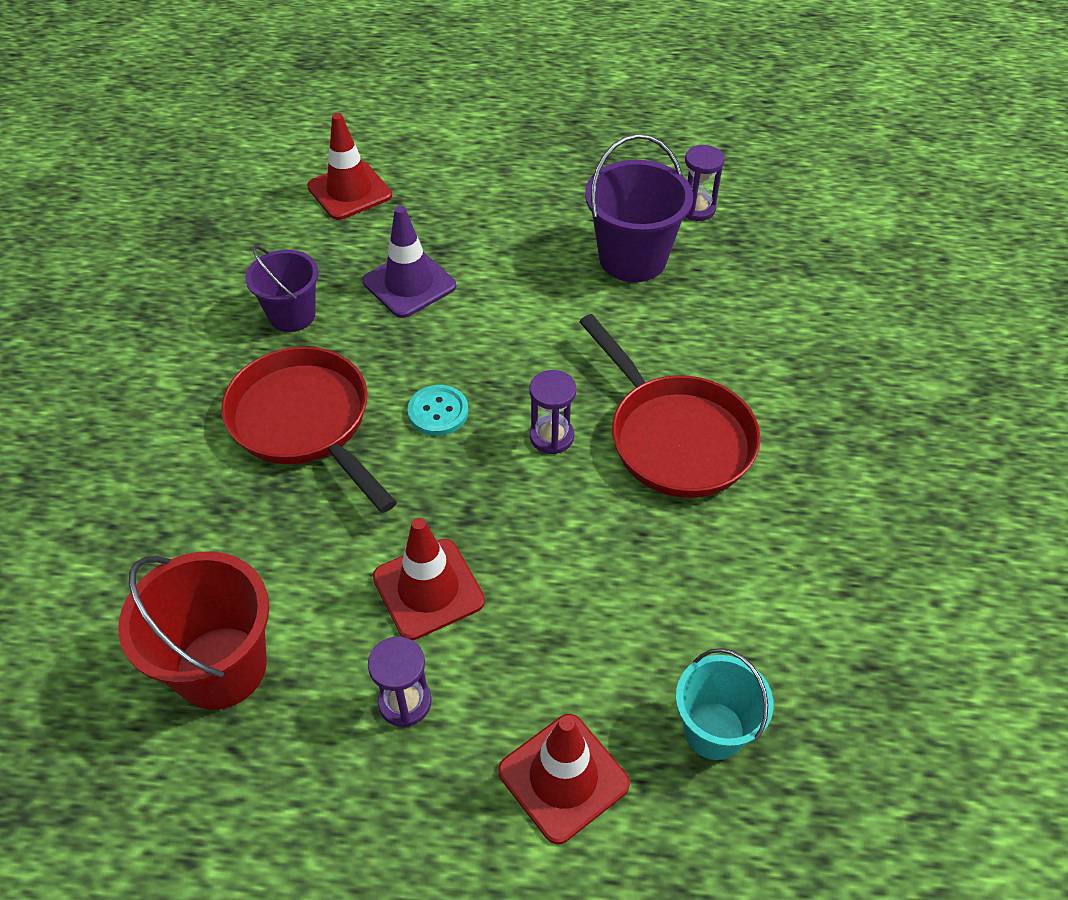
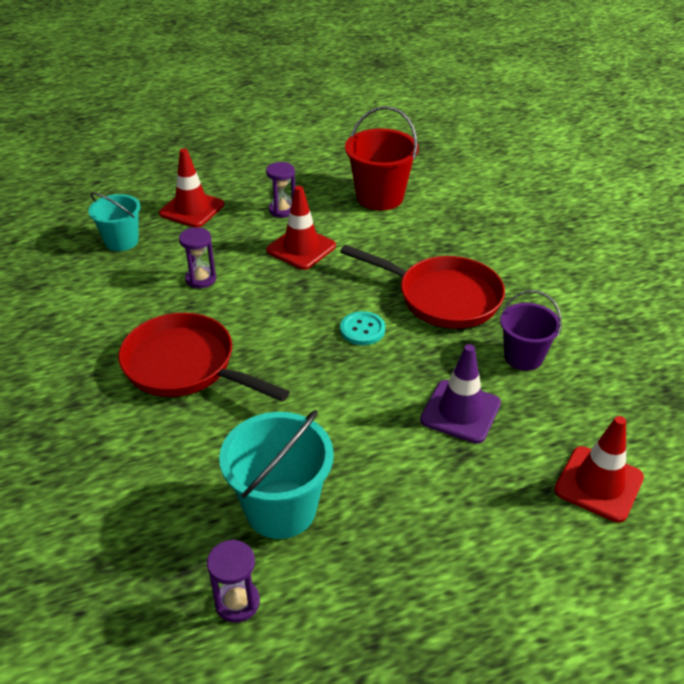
camera: 155 degrees right, 10 degrees down
purple hourglass [530,370,576,454] -> purple hourglass moved to [179,227,216,288]
purple bucket [585,134,693,282] -> turquoise bucket [219,410,334,539]

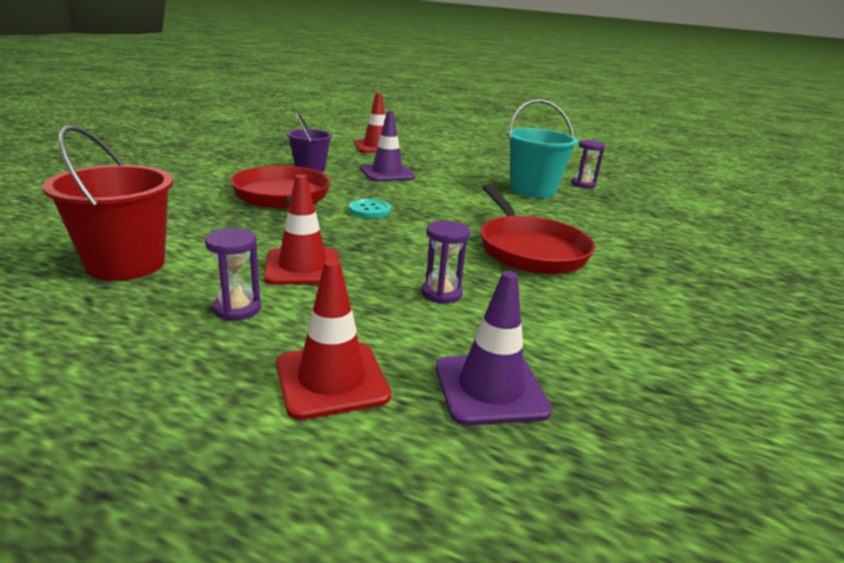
camera: 140 degrees left, 15 degrees down
turquoise bucket [88,192,141,251] -> purple traffic cone [436,271,552,426]

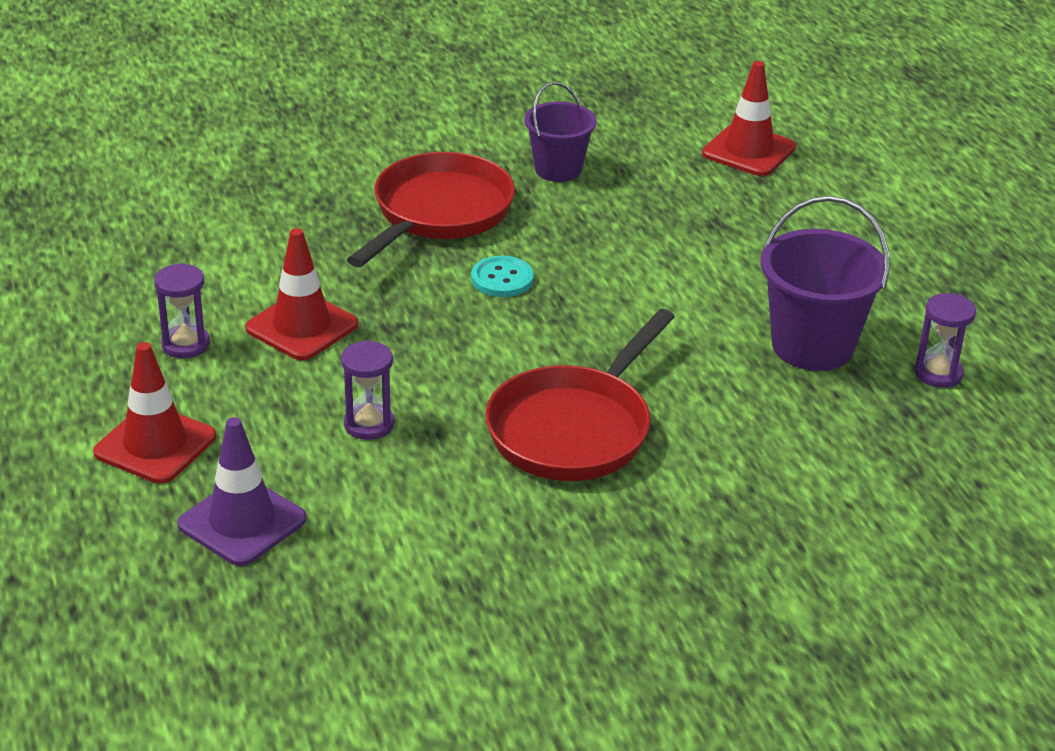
camera: 50 degrees right, 10 degrees up
red bucket [42,125,173,281] -> none
purple traffic cone [360,111,415,182] -> none
turquoise bucket [507,99,578,198] -> purple bucket [761,196,890,371]

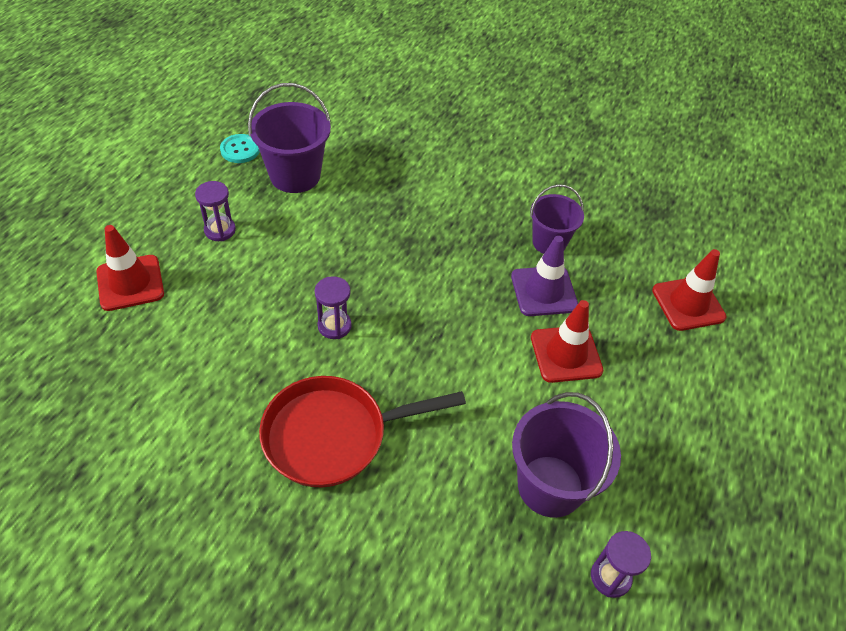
camera: 40 degrees right, 15 degrees up
purple traffic cone [177,417,307,566] -> purple traffic cone moved to [511,236,578,316]
red traffic cone [245,228,358,361] -> red traffic cone moved to [531,300,603,383]
purple hourglass [341,340,394,440] -> purple hourglass moved to [315,276,352,339]
red pan [347,152,515,267] -> none
turquoise button [471,256,534,297] -> turquoise button moved to [220,134,260,163]
none -> purple bucket [248,83,331,193]

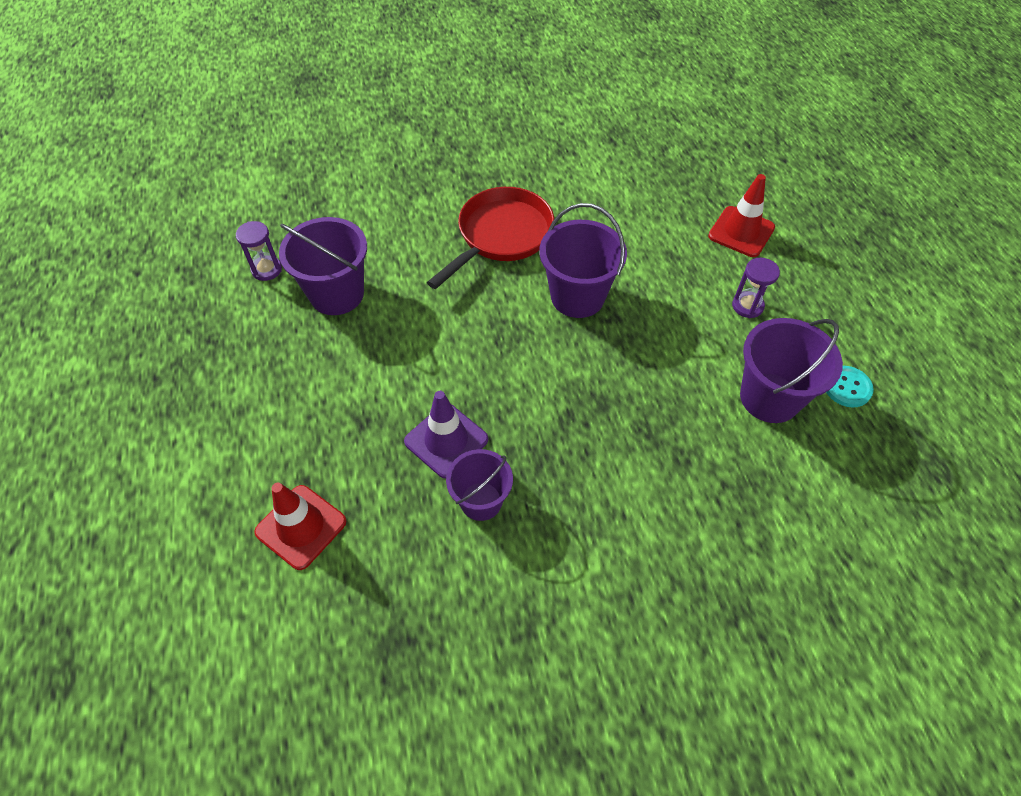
camera: 145 degrees right, 5 degrees up
purple hourglass [315,276,352,339] -> purple bucket [539,203,627,318]
red traffic cone [531,300,603,383] -> none

